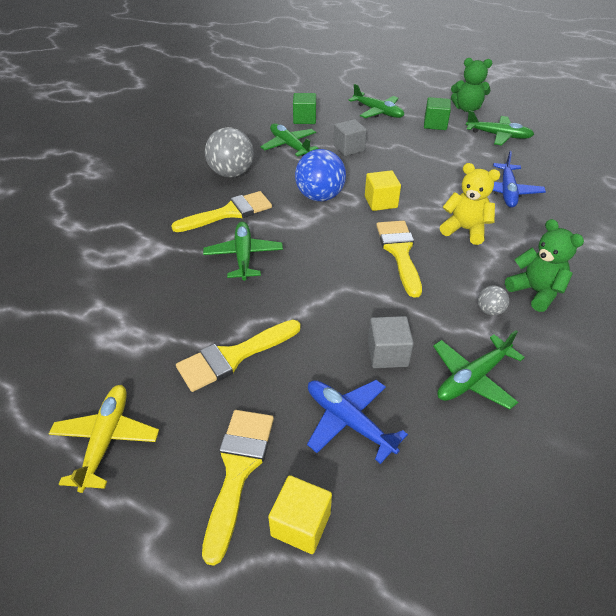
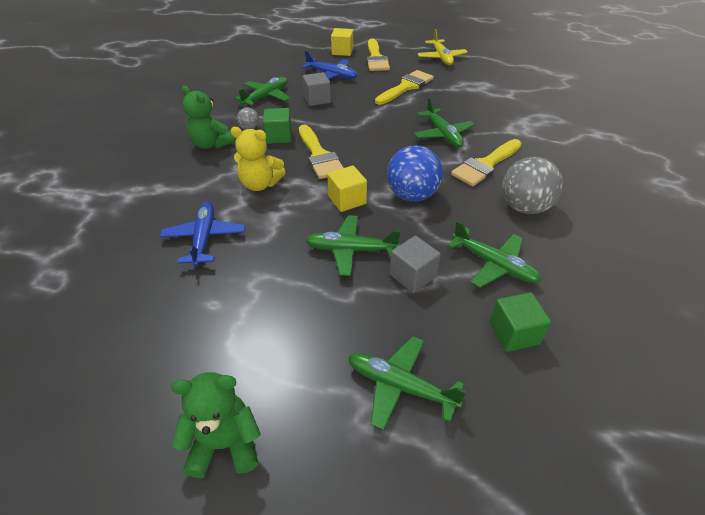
camera: 165 degrees right, 0 degrees up
green cube [424,97,451,130] -> green cube moved to [263,108,292,144]
green plane [466,110,534,145] -> green plane moved to [305,215,401,276]

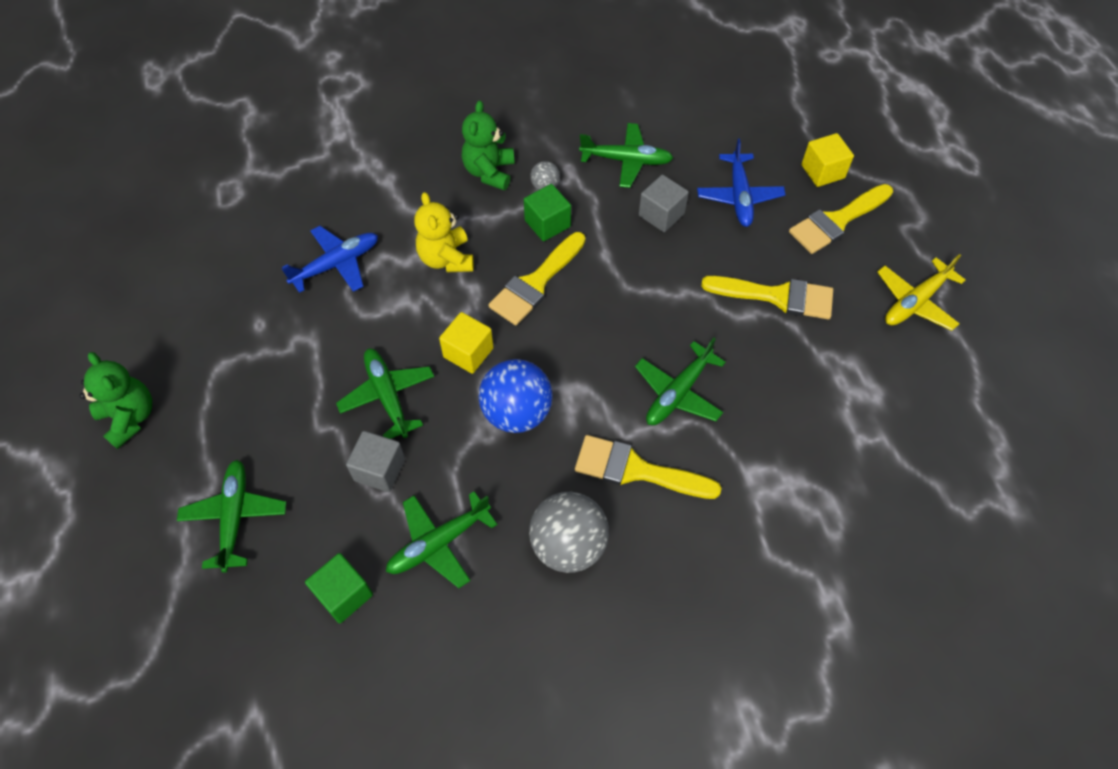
camera: 60 degrees right, 15 degrees up
green plane [448,221,541,288] -> green plane turned 45 degrees clockwise [386,491,498,588]

